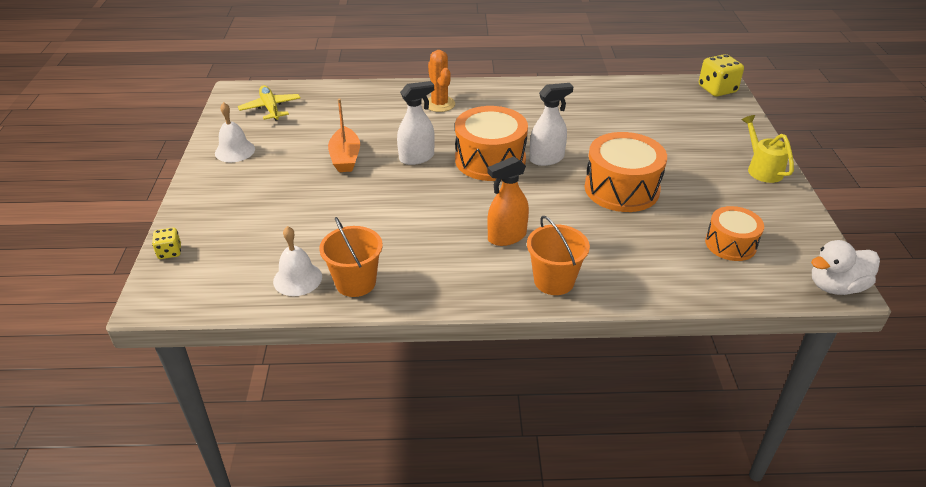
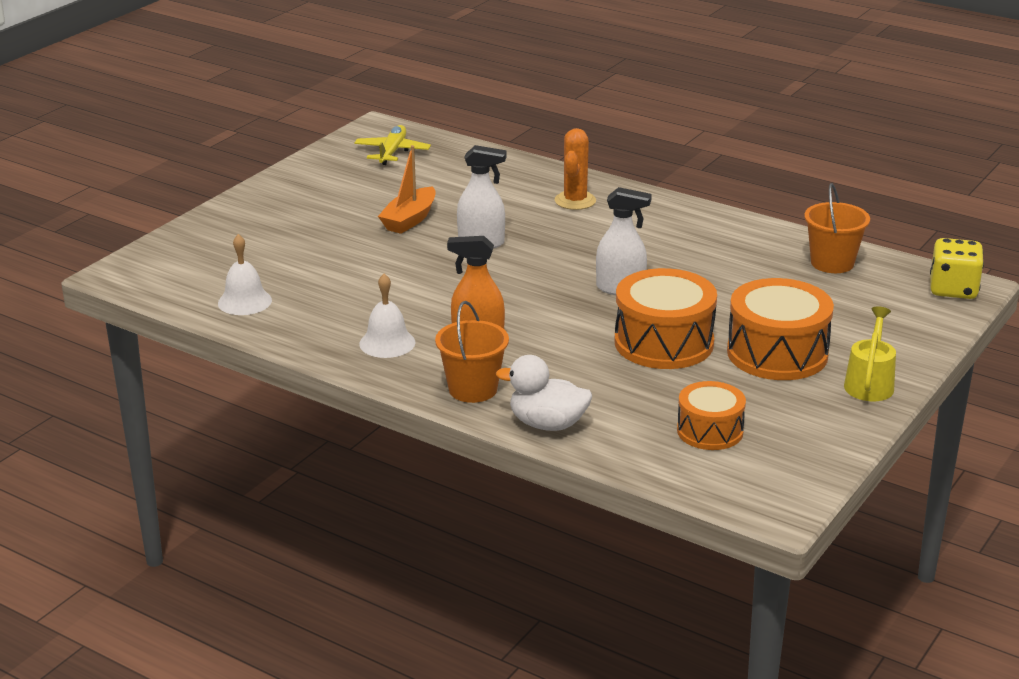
camera: 35 degrees right, 10 degrees down
yellow dice [152,228,181,259] -> none
white bell [215,102,255,162] -> white bell moved to [359,274,415,358]
orange bucket [319,217,383,297] -> orange bucket moved to [804,183,870,273]
orange drum [455,106,528,181] -> orange drum moved to [727,278,834,380]
white duck [811,240,880,295] -> white duck moved to [496,355,592,431]

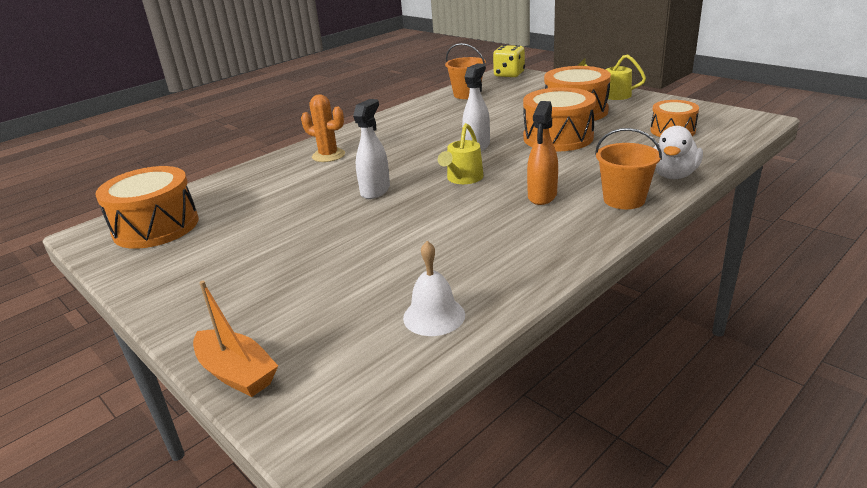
camera: 75 degrees left, 0 degrees up
yellow plane [354,125,431,165] -> orange drum [95,166,199,249]
white bell [359,274,415,358] -> none
orange boat [378,145,436,234] -> orange boat moved to [193,281,278,397]
none -> yellow watering can [438,123,484,184]

